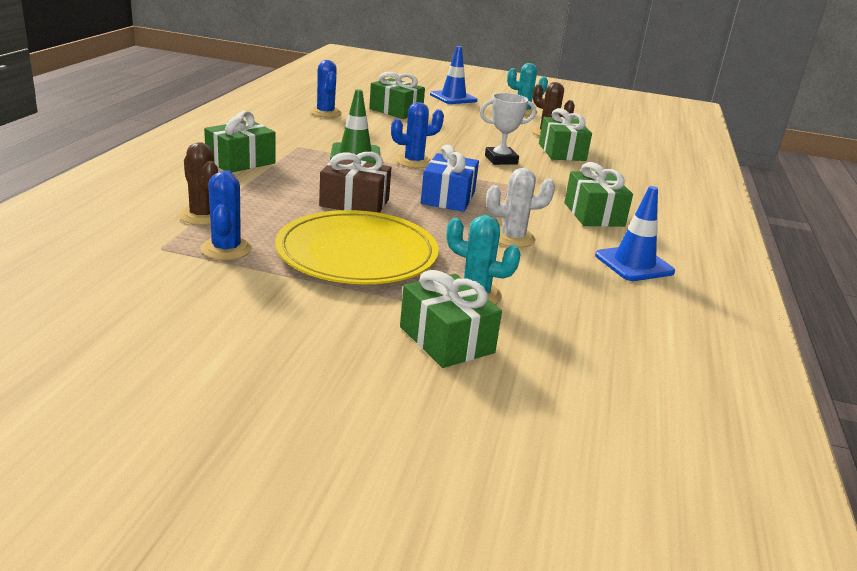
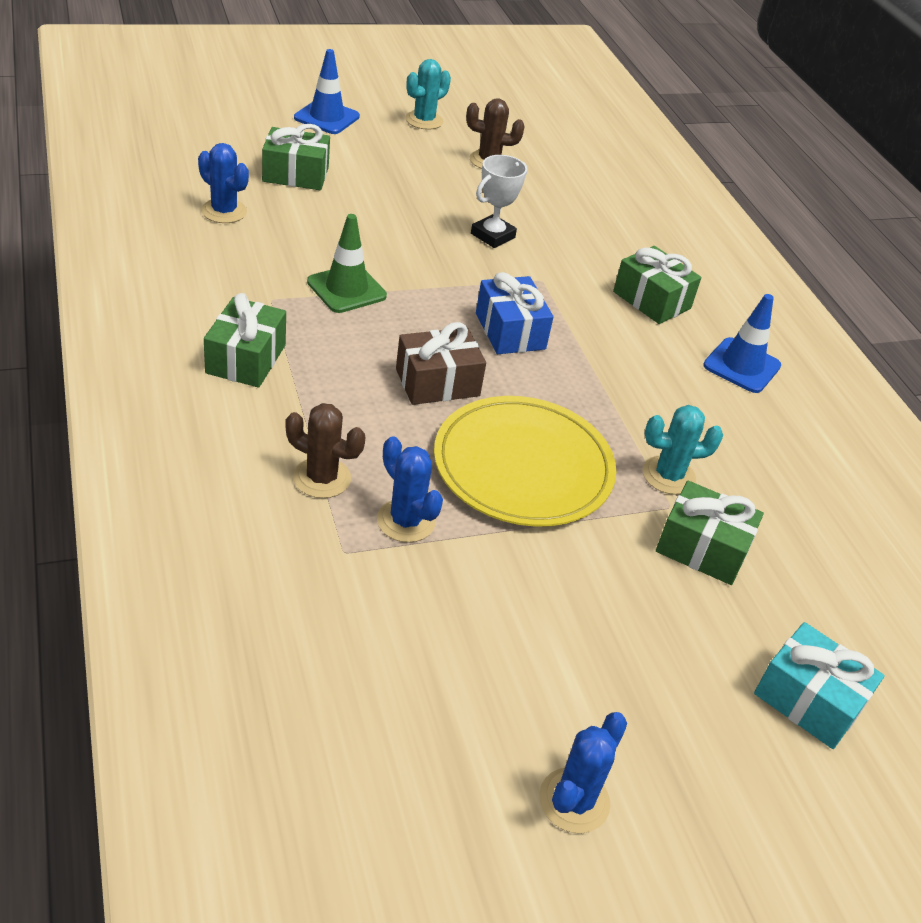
camera: 35 degrees left, 15 degrees up
blue cactus [391,102,444,168] -> blue cactus moved to [539,712,627,833]
white cactus [486,168,555,248] -> none
green gift [539,108,592,161] -> none
none -> turquoise gift [754,622,885,749]

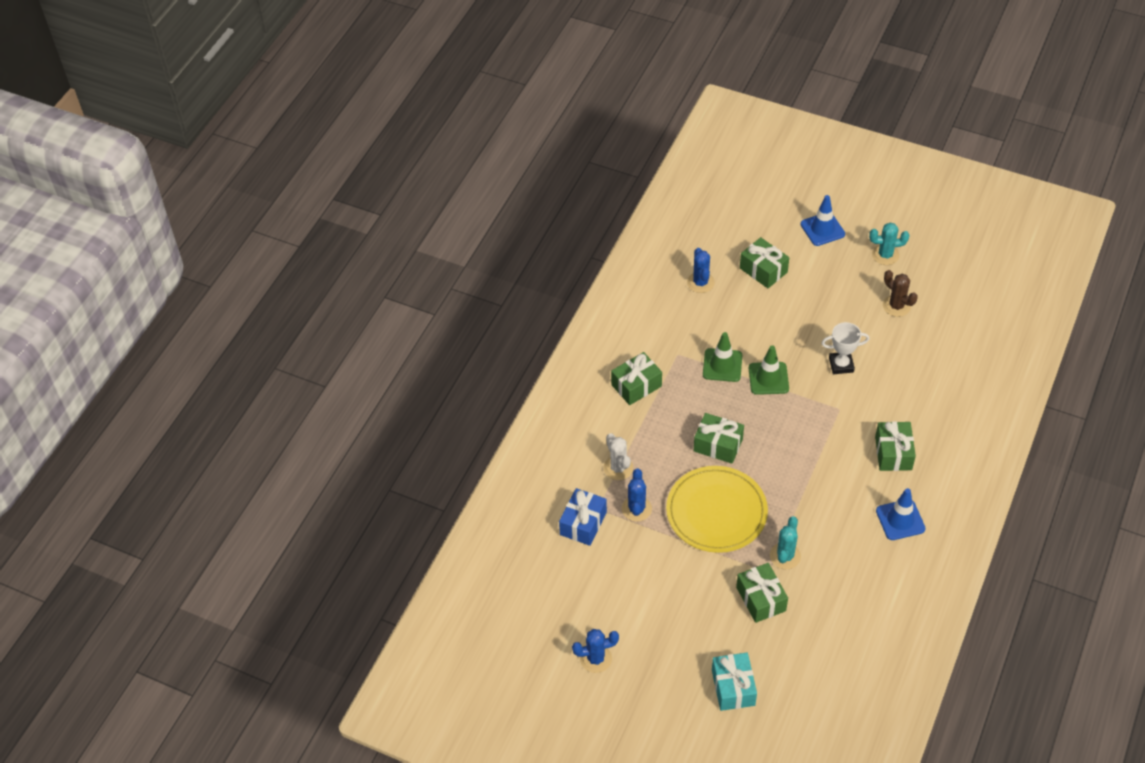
camera: 50 degrees right, 10 degrees up
brown cactus [285,403,365,498] -> white cactus [604,433,633,480]
brown gift [396,322,486,405] -> green gift [694,413,744,464]
blue gift [476,272,554,354] -> blue gift moved to [559,488,607,546]
turquoise cactus [643,405,723,495] -> turquoise cactus turned 75 degrees clockwise [770,516,801,569]
none -> green traffic cone [749,345,789,395]

